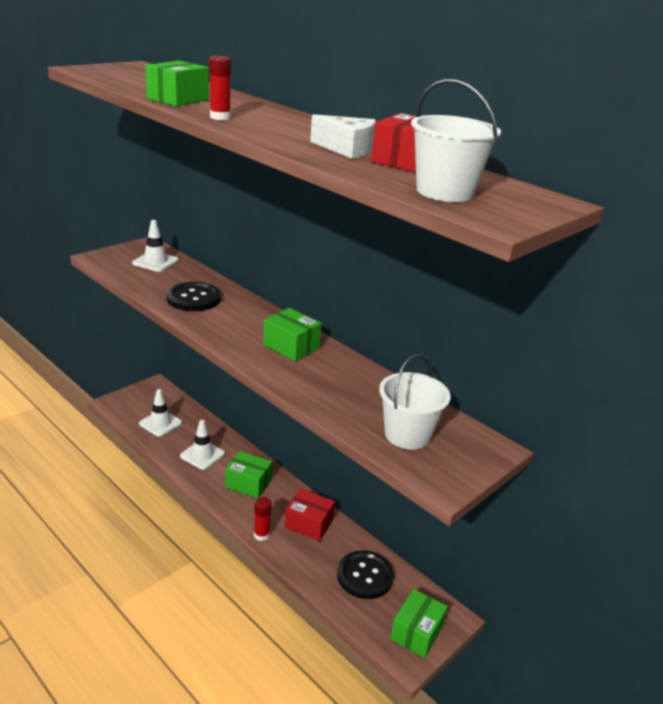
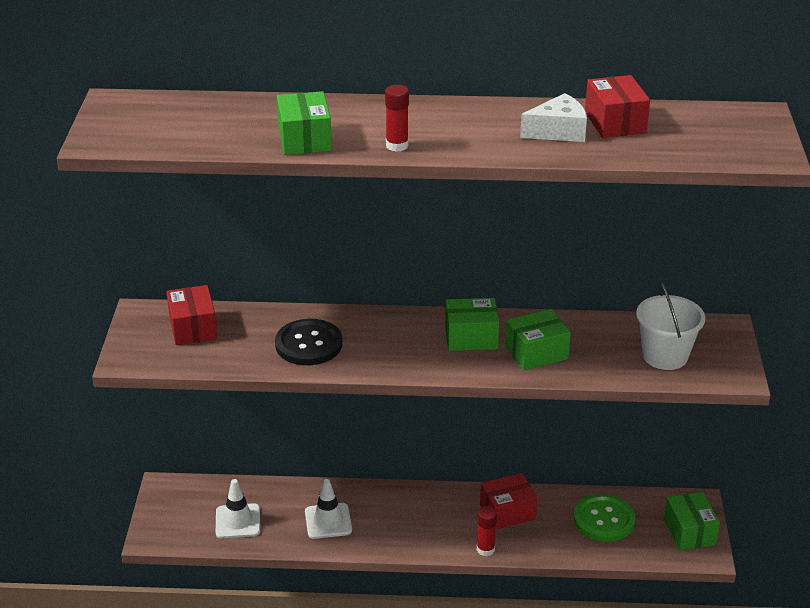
camera: 40 degrees left, 5 degrees up
white traffic cone [132,220,179,272] -> red box [167,285,217,345]
green box [225,451,272,498] -> green box moved to [505,309,571,371]
black button [337,551,394,599] -> green button [574,494,635,542]
white bucket [411,79,501,202] -> none

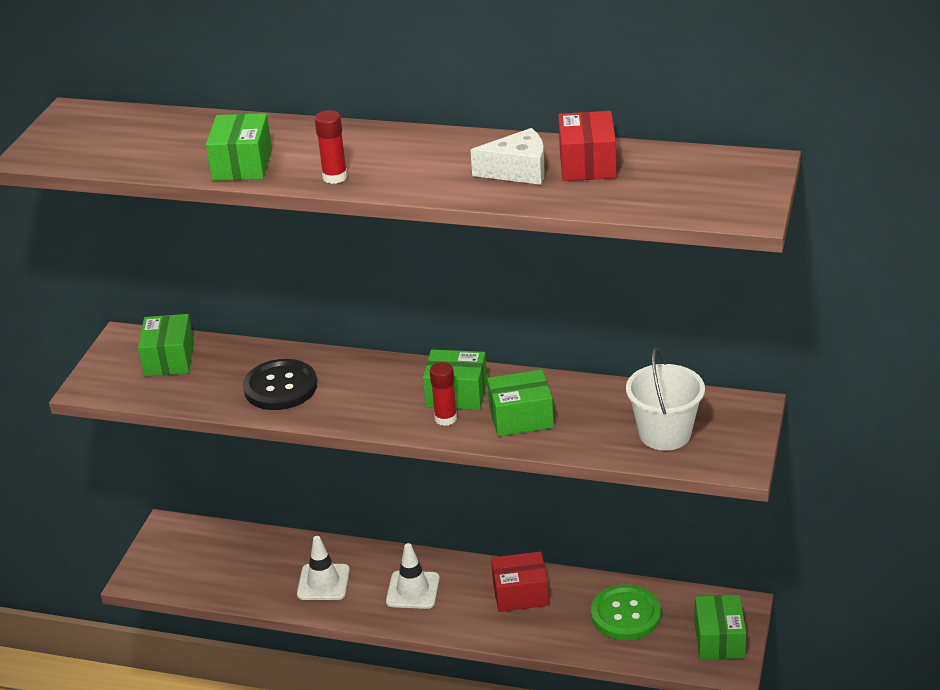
camera: 15 degrees right, 0 degrees up
red box [167,285,217,345] -> green box [138,314,194,376]
white traffic cone [216,479,260,538] -> white traffic cone moved to [386,543,440,609]
red glue stick [477,506,497,556] -> red glue stick moved to [430,362,457,426]

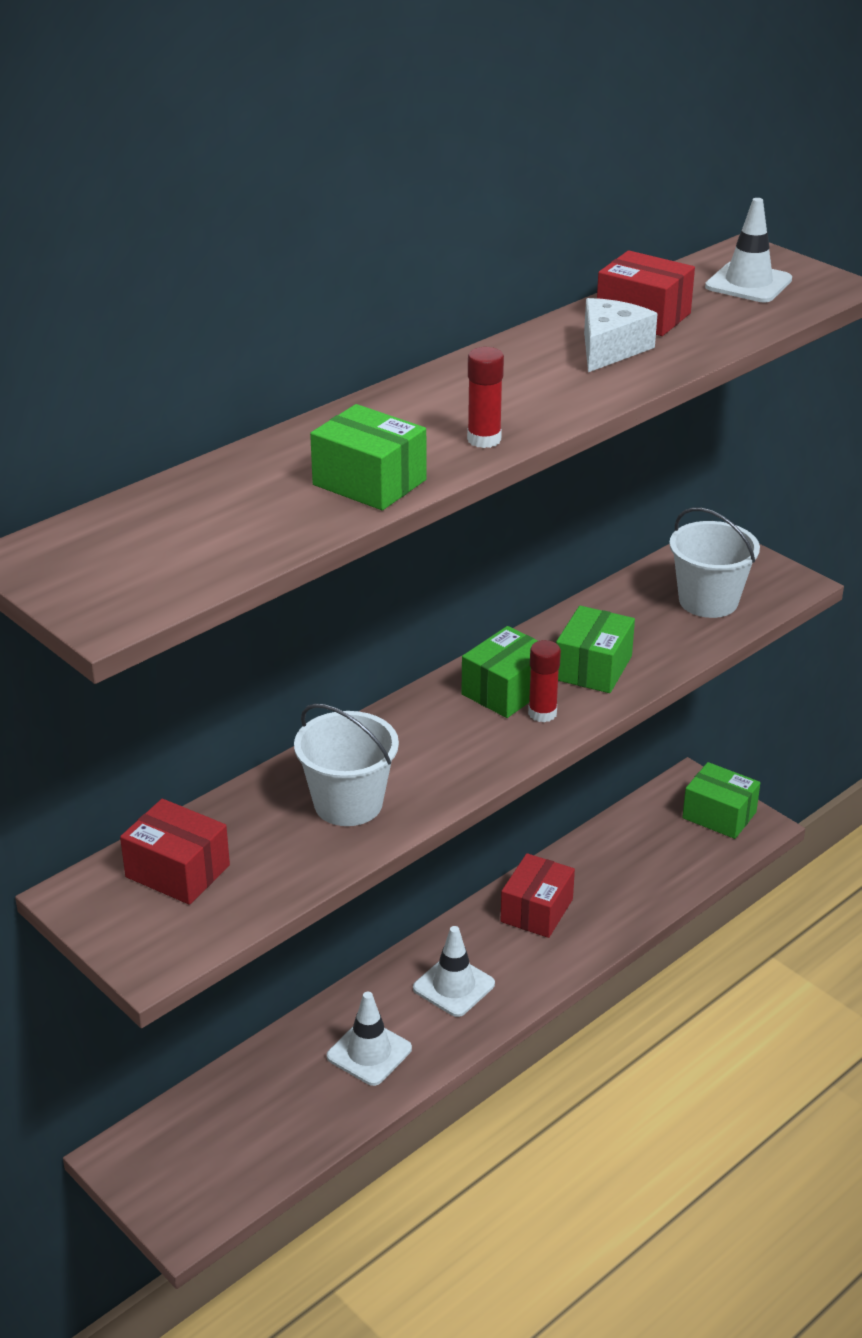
camera: 60 degrees left, 0 degrees up
green box [138,314,194,376] -> red box [120,799,230,905]
black button [243,359,317,410] -> white bucket [294,704,399,826]
green button [591,584,661,640] -> none
none -> white traffic cone [705,198,792,302]

